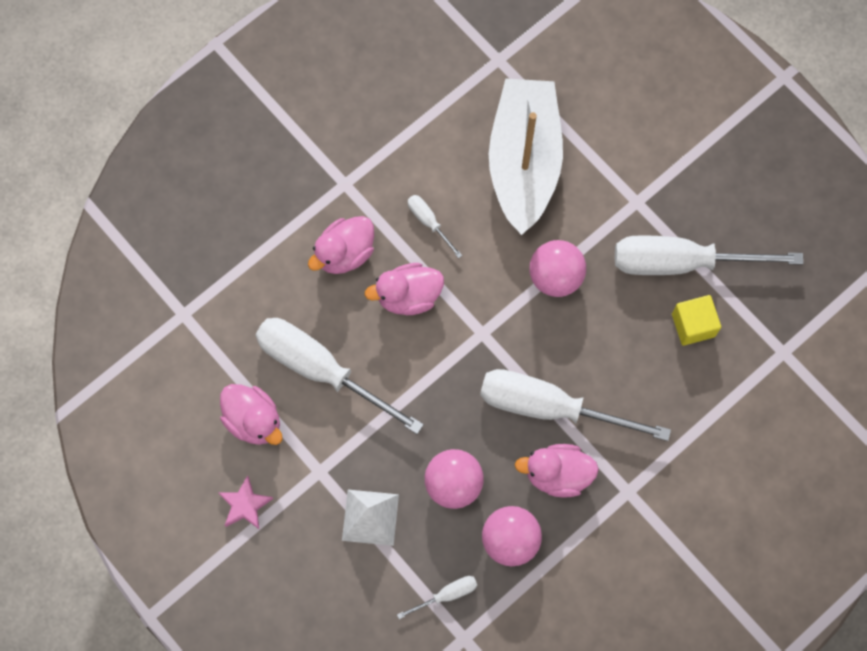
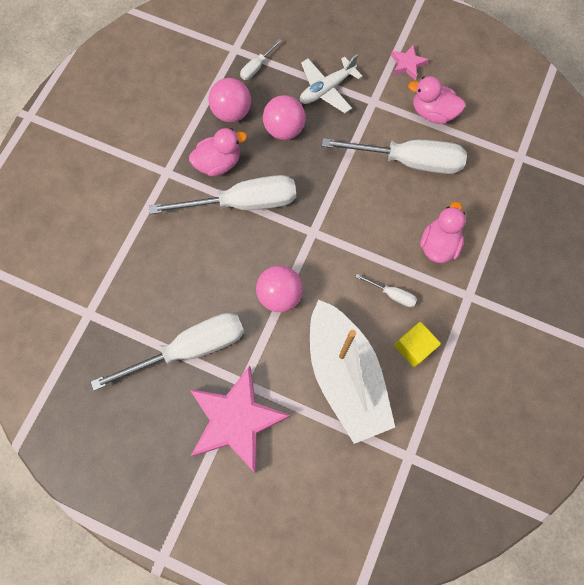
camera: 155 degrees right, 0 degrees up
white pyramid [342,490,399,546] -> white plane [300,55,363,113]
pink duck [365,263,444,315] -> none
yellow cube [672,295,721,346] -> yellow cube moved to [394,322,441,367]
none -> pink star [190,365,291,473]

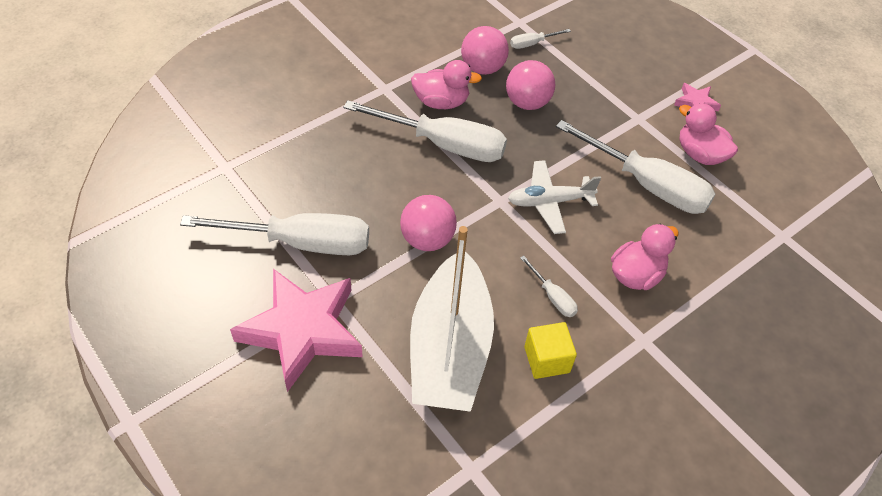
camera: 25 degrees right, 20 degrees down
white plane [300,55,363,113] -> white plane moved to [508,160,601,234]

